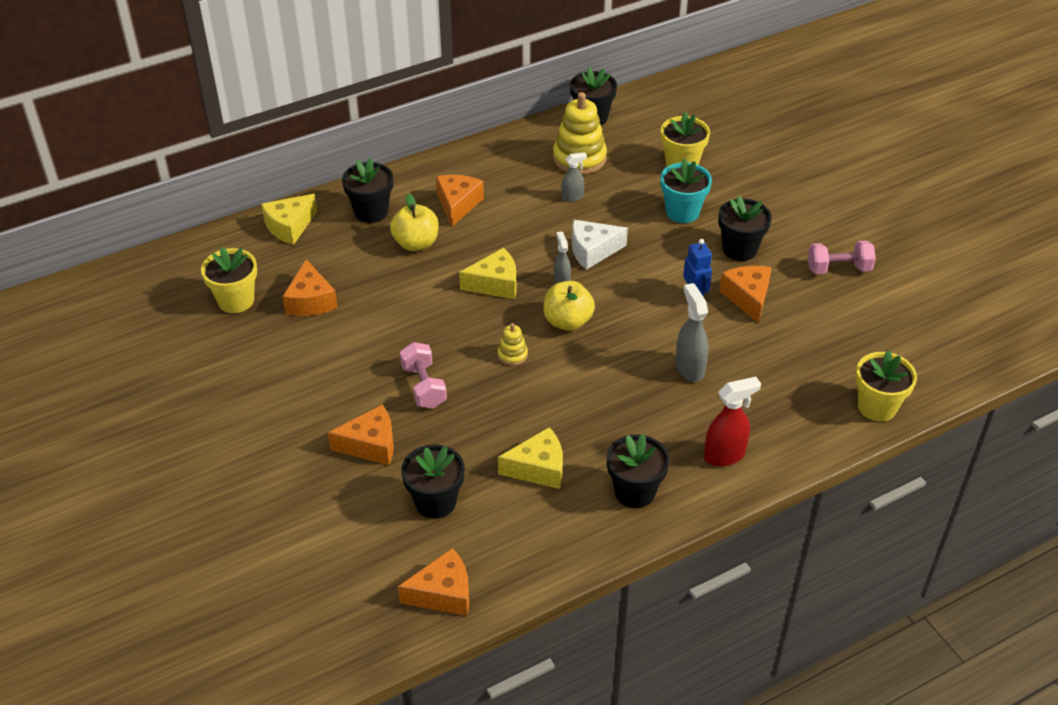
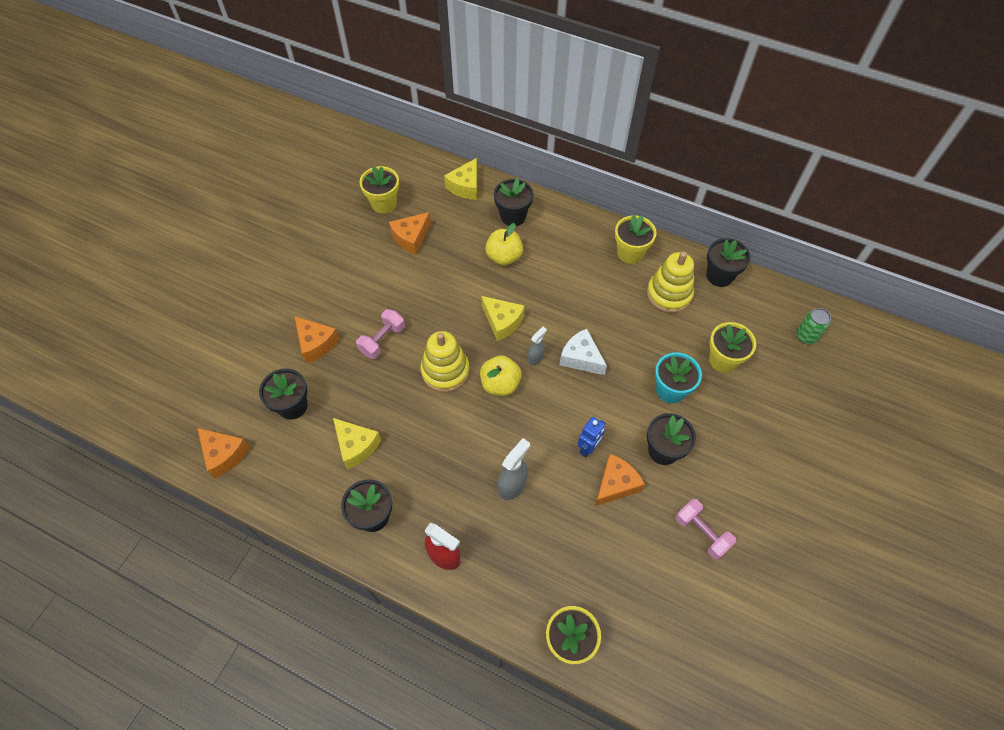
camera: 55 degrees right, 15 degrees up
yellow cheese [261,194,317,245] -> yellow cheese turned 75 degrees counterclockwise [444,158,477,200]
orange cheese [436,175,484,226] -> none
yellow stacking toy [498,323,528,366] -> yellow stacking toy [420,331,470,392], size x2.06
grey spray bottle [561,152,587,202] -> none
none -> yellow flower pot [615,215,657,264]
none -> green can [796,308,831,344]

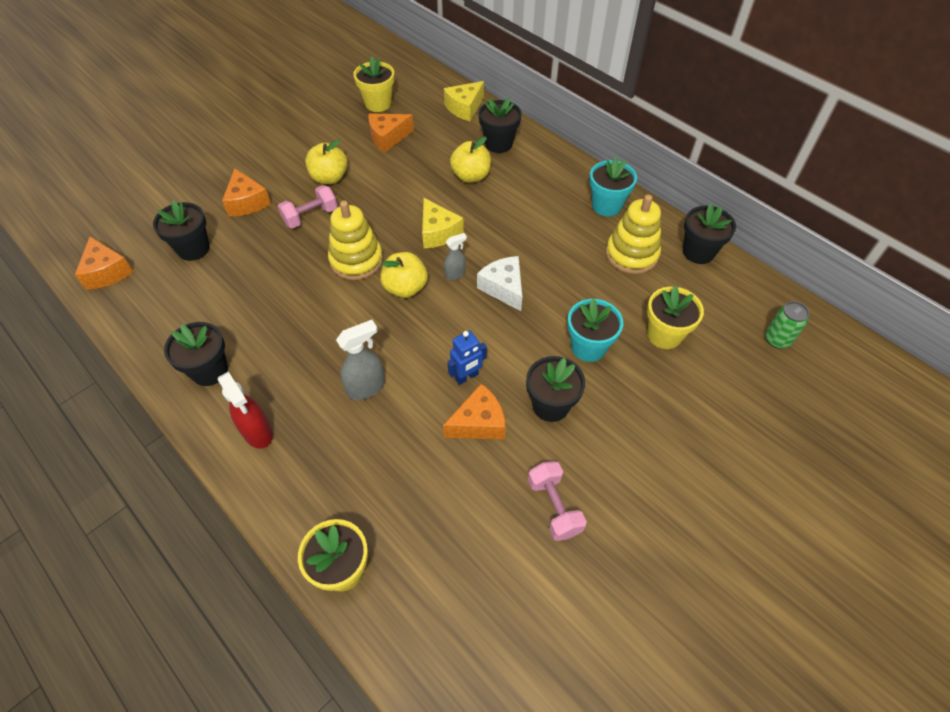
camera: 20 degrees right, 5 degrees down
yellow cheese [333,418,381,469] -> none
yellow flower pot [615,215,657,264] -> turquoise flower pot [589,157,637,216]
none -> yellow apple [305,140,347,184]

